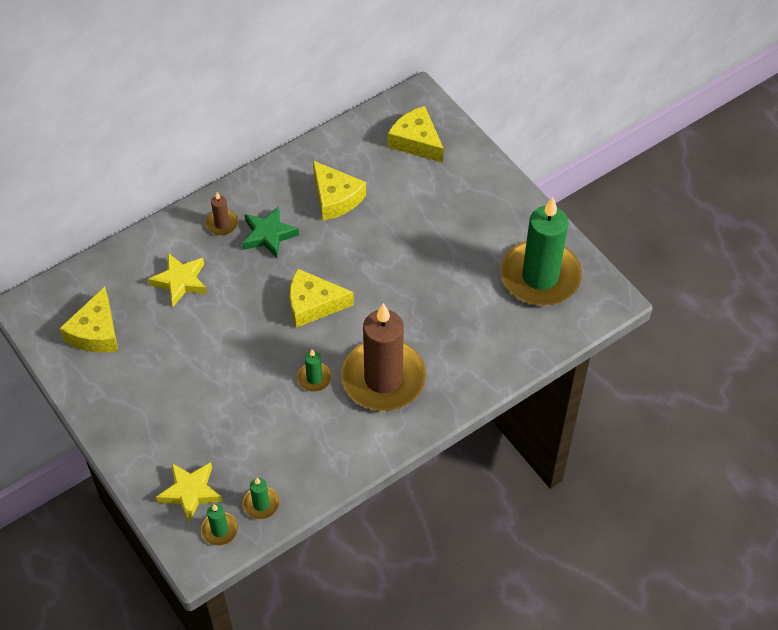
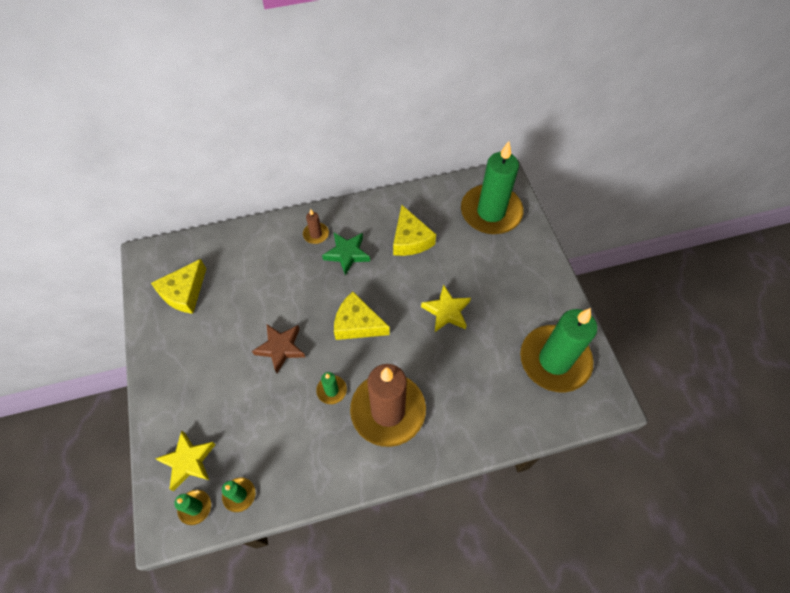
camera: 20 degrees right, 5 degrees up
yellow star [148,253,207,307] -> yellow star moved to [421,285,471,332]
yellow cheese [388,106,444,163] -> green candle [461,141,524,234]
none -> brown star [252,324,305,373]

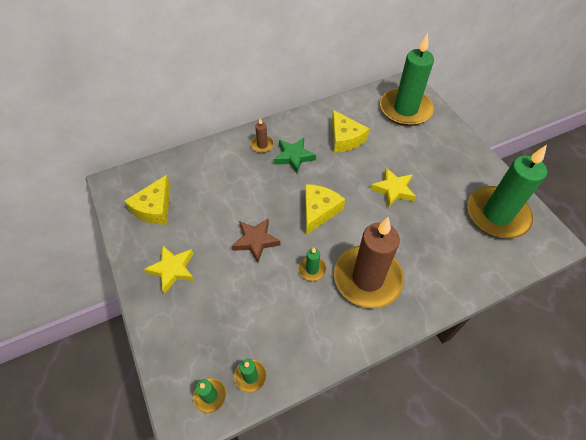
camera: 10 degrees left, 5 degrees down
yellow star [155,430,216,491] -> yellow star moved to [144,246,194,294]
yellow cheese [334,291,390,340] -> yellow cheese turned 105 degrees clockwise [305,184,345,235]

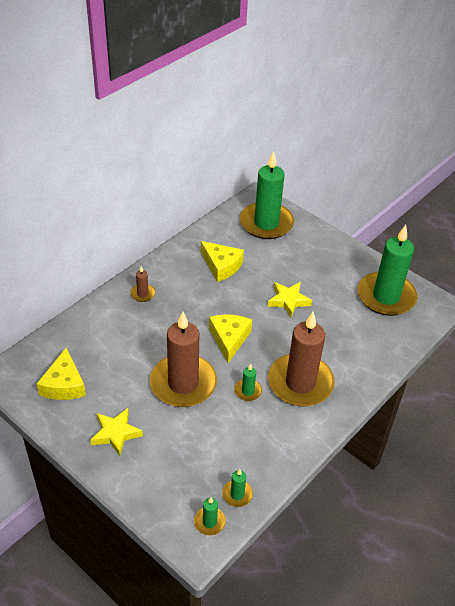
camera: 25 degrees left, 10 degrees down
brown star [232,218,280,263] -> brown candle [150,312,217,407]
green star [274,138,316,173] -> none

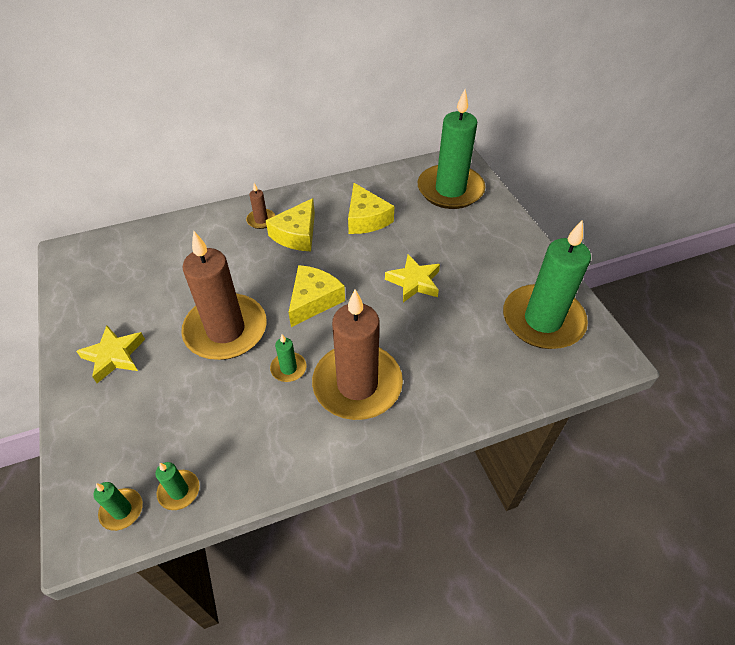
camera: 30 degrees right, 5 degrees up
yellow cheese [37,348,86,400] -> yellow cheese moved to [266,198,315,251]

